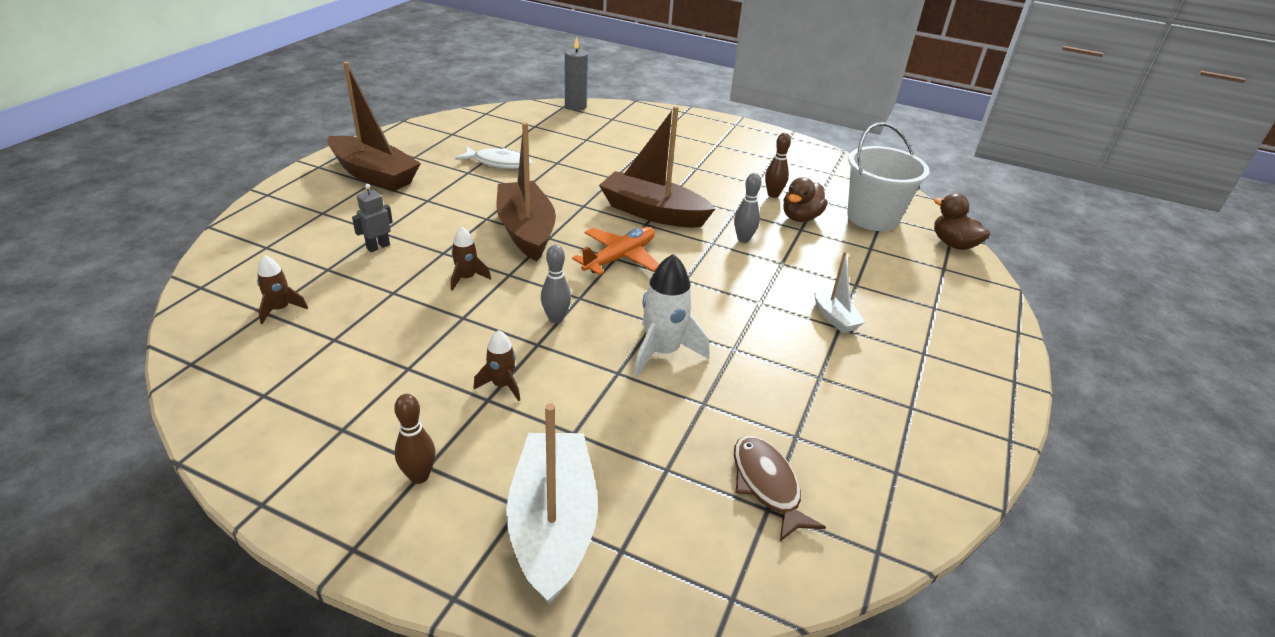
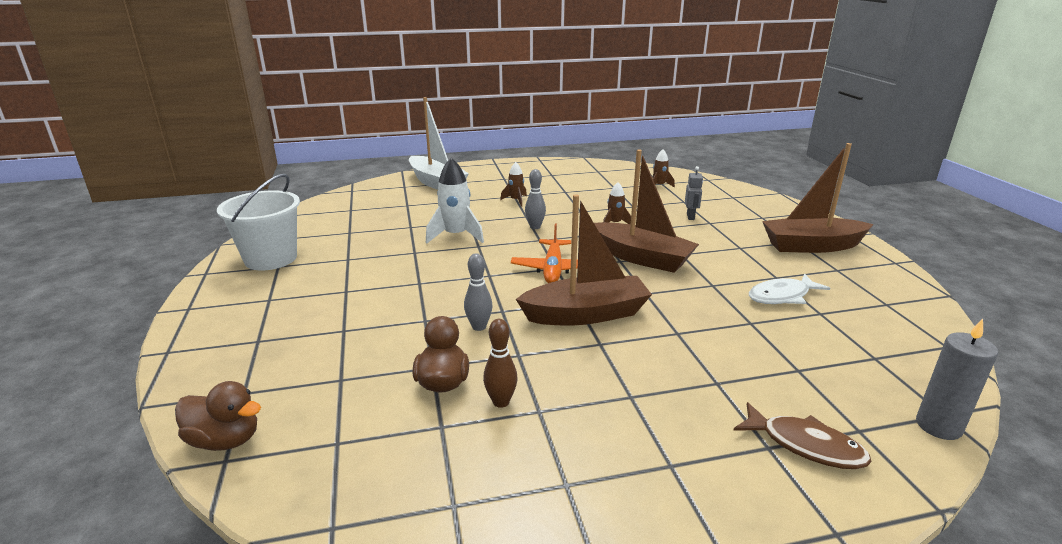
camera: 145 degrees right, 10 degrees down
brown bowling pin [394,394,436,484] -> none
brown fish [734,436,826,542] -> brown fish moved to [733,402,872,469]
white boat [813,251,866,333] -> none
white bucket [847,122,929,231] -> white bucket moved to [217,174,300,270]

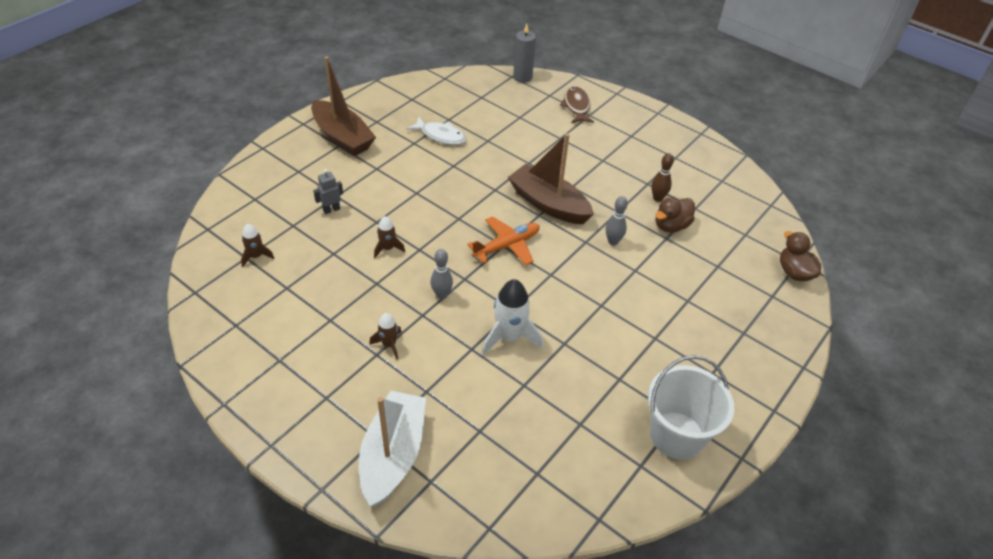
camera: 130 degrees left, 20 degrees up
brown boat [594,149,699,273] -> none

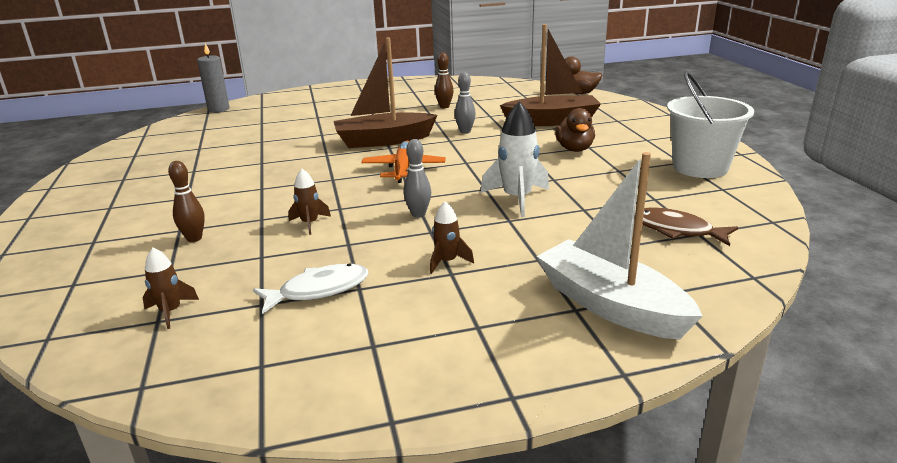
camera: 50 degrees left, 20 degrees down
brown boat [311,56,376,156] -> brown boat moved to [500,24,601,126]
grey robot [313,169,343,214] -> brown bowling pin [168,161,205,242]
white fish [406,117,467,145] -> white fish moved to [253,263,368,314]
brown fish [560,86,594,123] -> brown fish moved to [634,208,738,246]
brown duck [655,197,695,232] -> brown duck moved to [555,108,595,152]

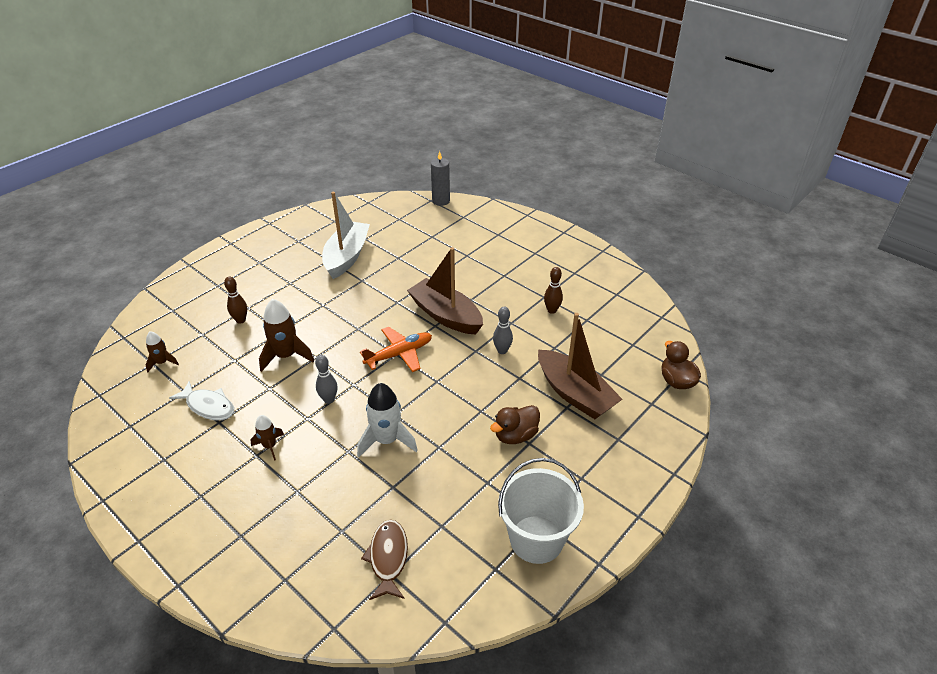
camera: 55 degrees right, 15 degrees up
brown rocket [289,169,331,235] -> brown rocket [259,299,314,372], size x1.77
white boat [536,152,703,340] -> white boat moved to [322,192,370,279]

